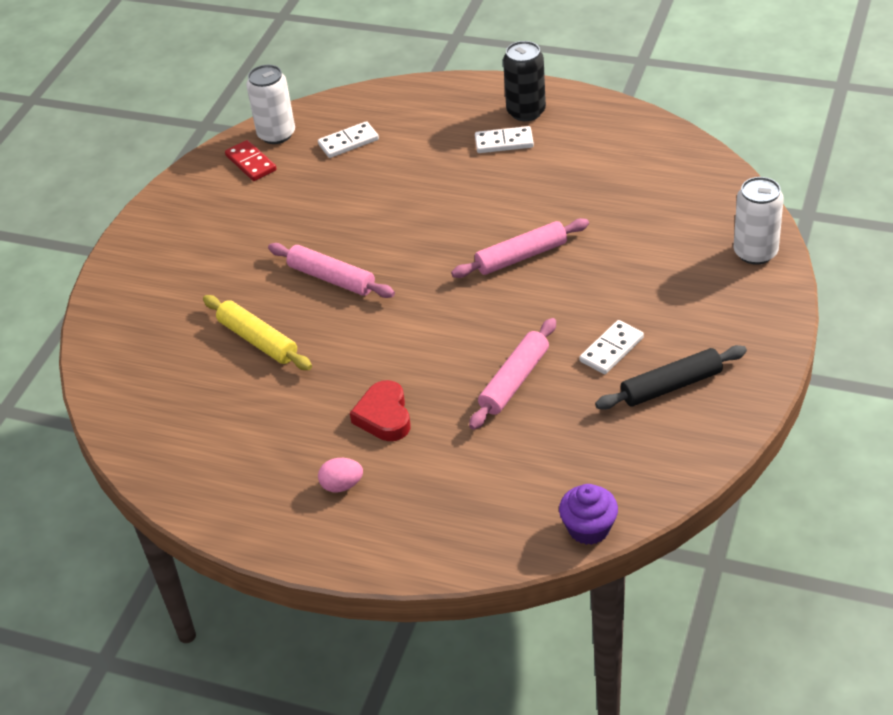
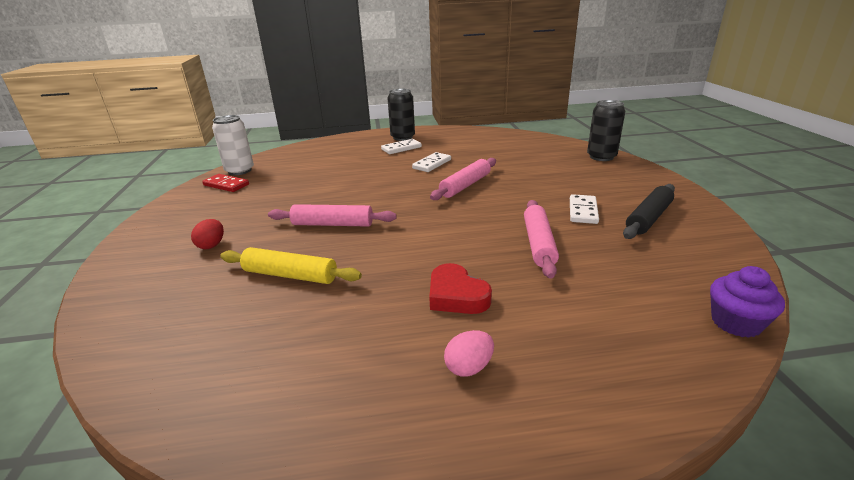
camera: 30 degrees left, 15 degrees down
white domino [318,121,379,158] -> white domino moved to [412,152,451,172]
white can [734,177,784,265] -> black can [587,100,625,161]
none -> red egg [191,219,224,249]

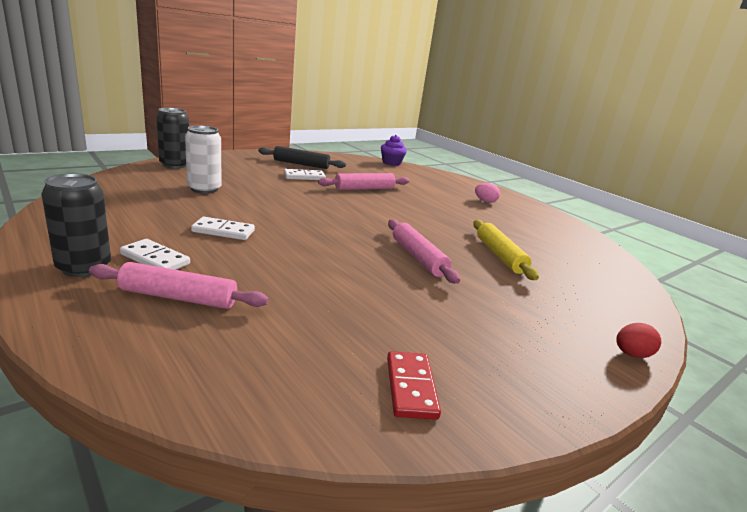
camera: 125 degrees left, 5 degrees down
red egg [191,219,224,249] -> red egg moved to [616,323,661,358]
white can [212,115,254,175] -> white can moved to [185,125,222,194]
red heart [429,263,492,314] -> none
pink rolling pin [430,158,496,200] -> pink rolling pin moved to [89,262,269,309]

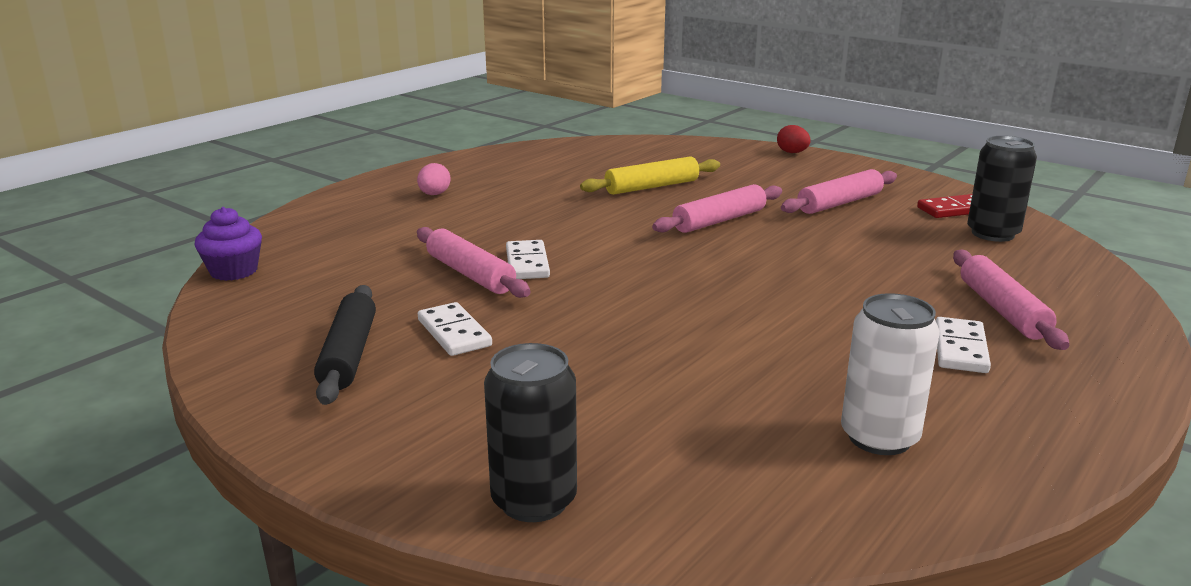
camera: 100 degrees left, 0 degrees up
black can [41,173,111,277] -> black can moved to [967,136,1037,242]
white can [185,125,222,194] -> white can moved to [841,293,940,455]
white domino [191,217,255,240] -> white domino moved to [506,240,550,279]
none -> pink rolling pin [781,169,897,214]

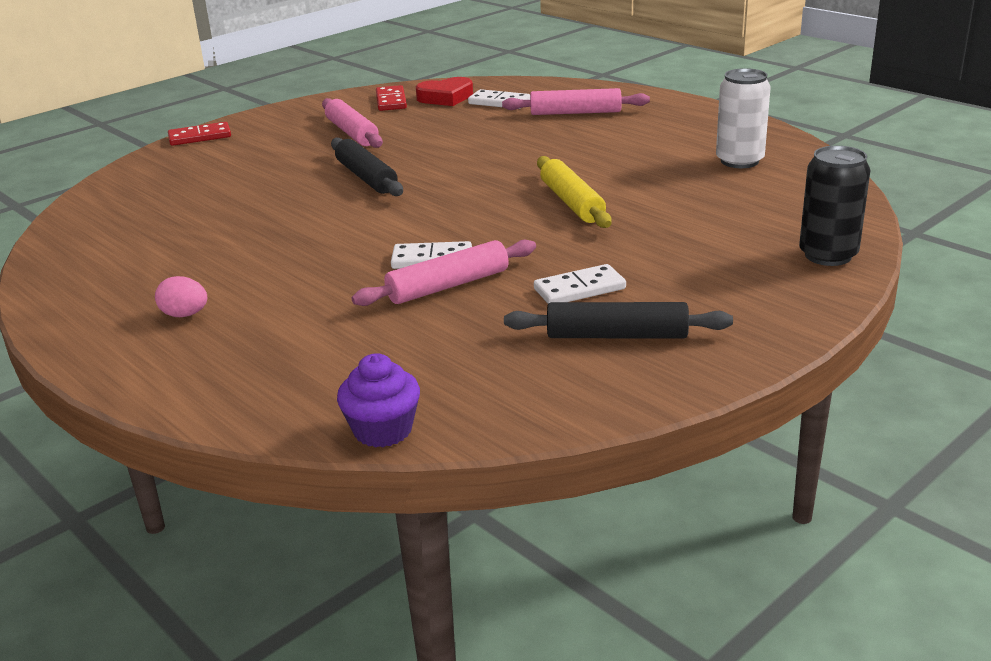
camera: 80 degrees left, 5 degrees up
yellow rolling pin [580,156,720,195] -> yellow rolling pin moved to [537,156,612,228]
pink rolling pin [652,184,782,233] -> black rolling pin [331,138,403,196]
red egg [777,125,811,153] -> red domino [168,122,231,146]
white domino [936,317,991,373] -> white domino moved to [468,89,530,109]
black can [967,136,1037,242] -> red heart [416,77,473,106]

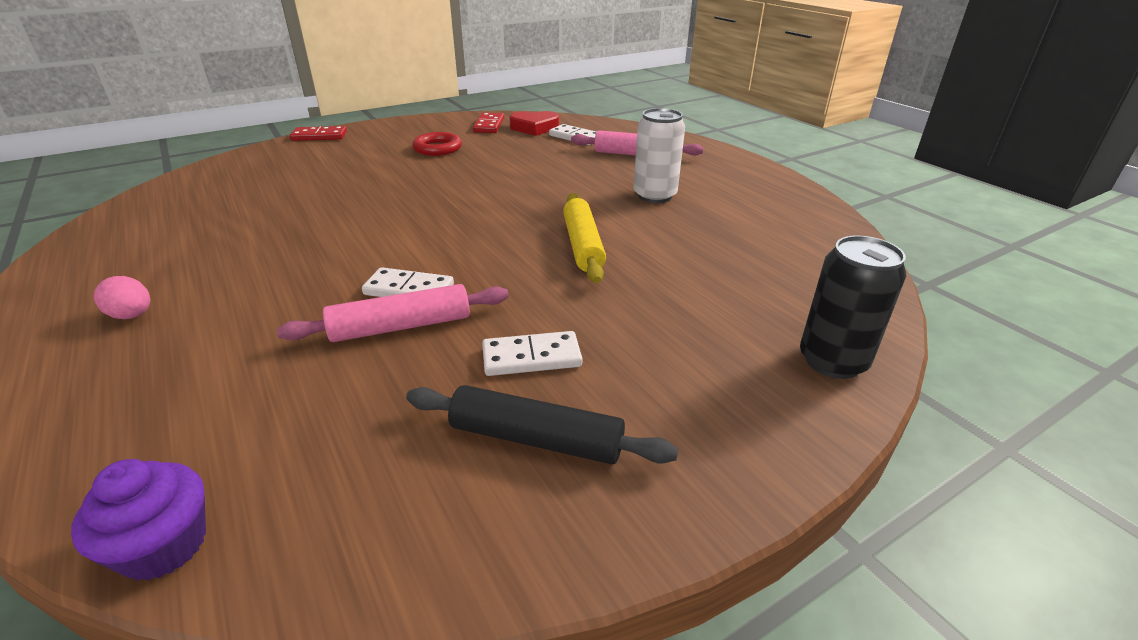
camera: 10 degrees right, 5 degrees up
pink rolling pin [322,98,383,148] -> red ring [412,132,462,156]
black rolling pin [331,138,403,196] -> none
white can [716,68,771,168] -> white can moved to [633,108,685,203]

